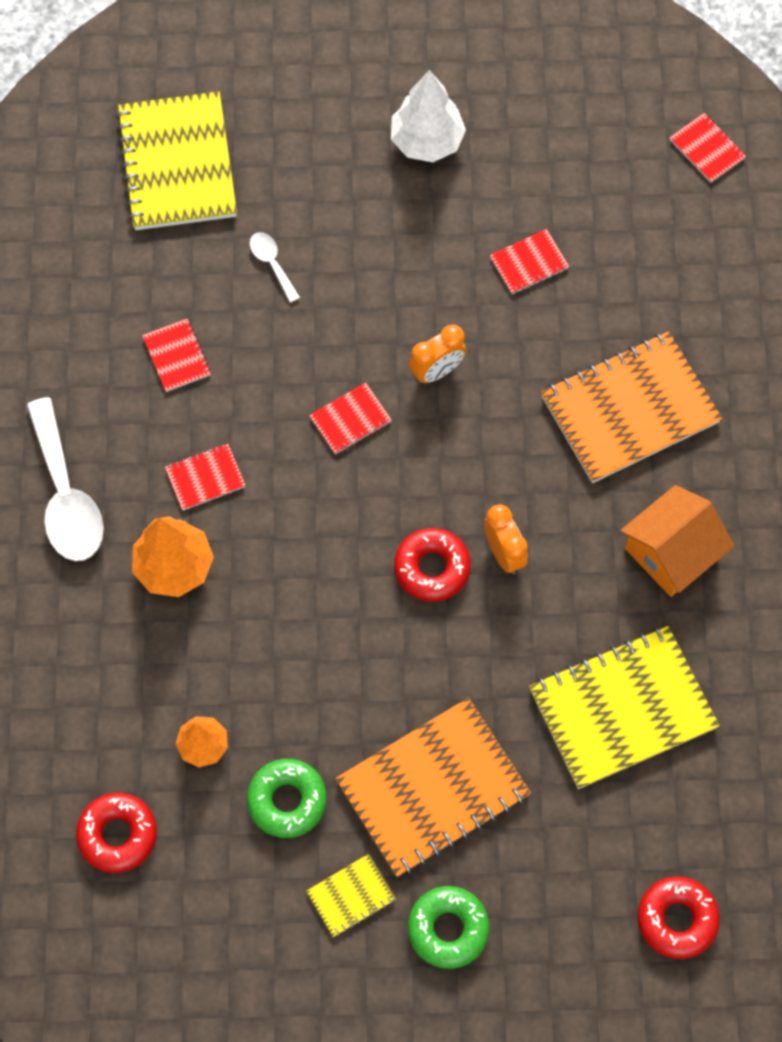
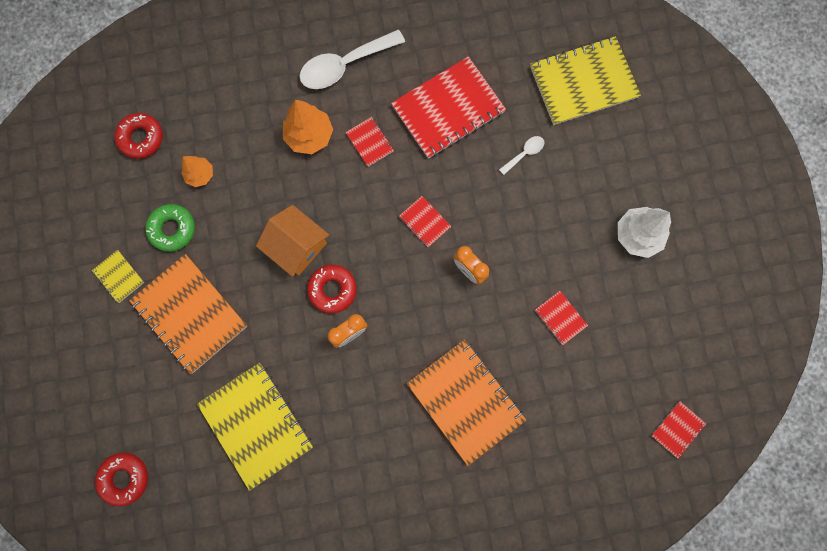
camera: 80 degrees right, 10 degrees up
red notebook [142,319,211,392] -> red notebook [391,56,506,159], size x2.21
green donut [408,886,489,969] -> none
orange house [620,485,734,597] -> orange house moved to [256,205,329,277]

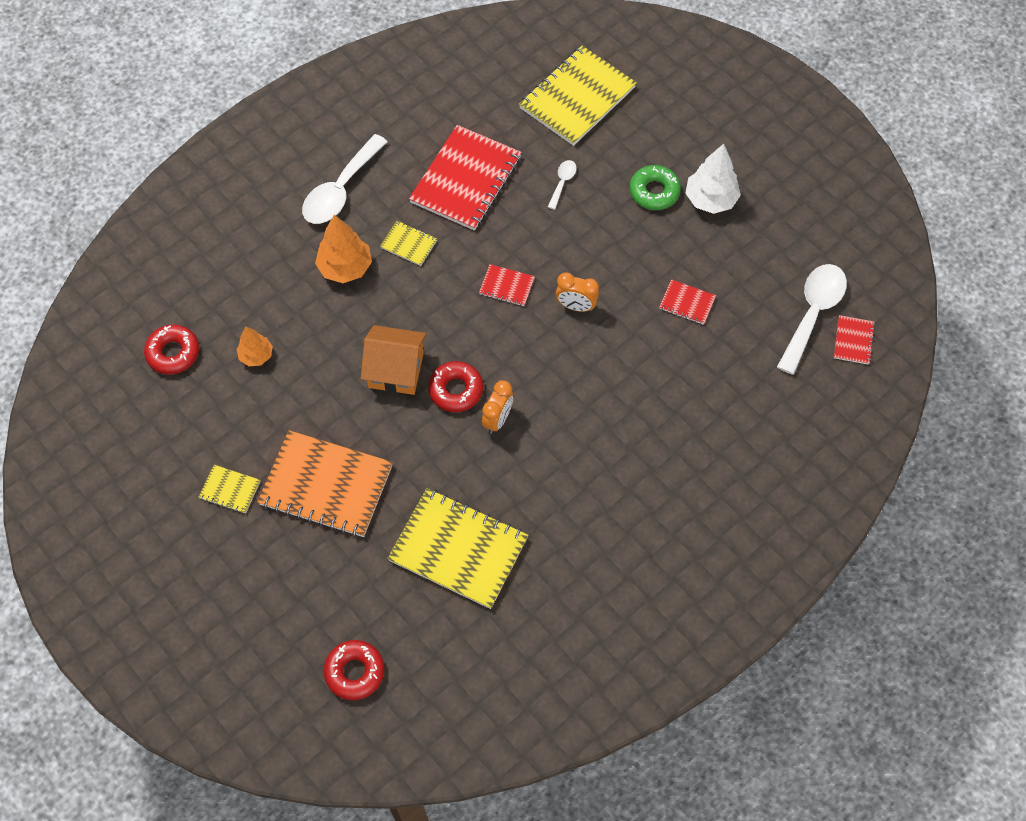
camera: 30 degrees left, 15 degrees down
green donut [145,204,195,252] -> green donut moved to [630,165,681,210]
red notebook [346,117,394,167] -> yellow notebook [380,221,437,266]
orange notebook [407,339,526,466] -> none
none -> white spoon [777,264,847,375]

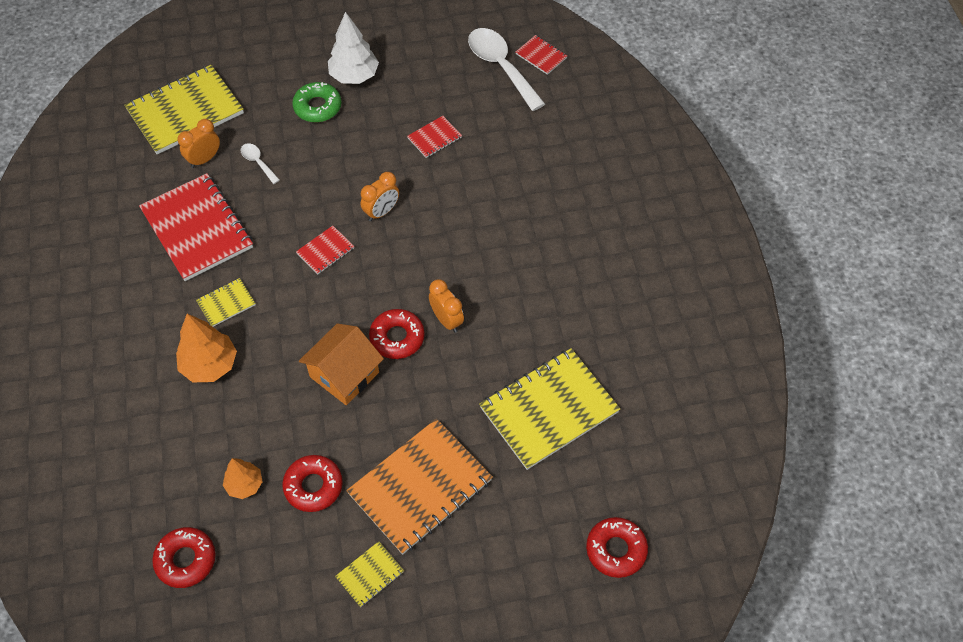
camera: 60 degrees left, 5 degrees down
white spoon [302,134,388,224] -> none
yellow notebook [519,45,637,146] -> yellow notebook turned 75 degrees clockwise [124,65,244,154]
none -> orange clock [178,119,220,168]
none -> red donut [282,455,343,512]

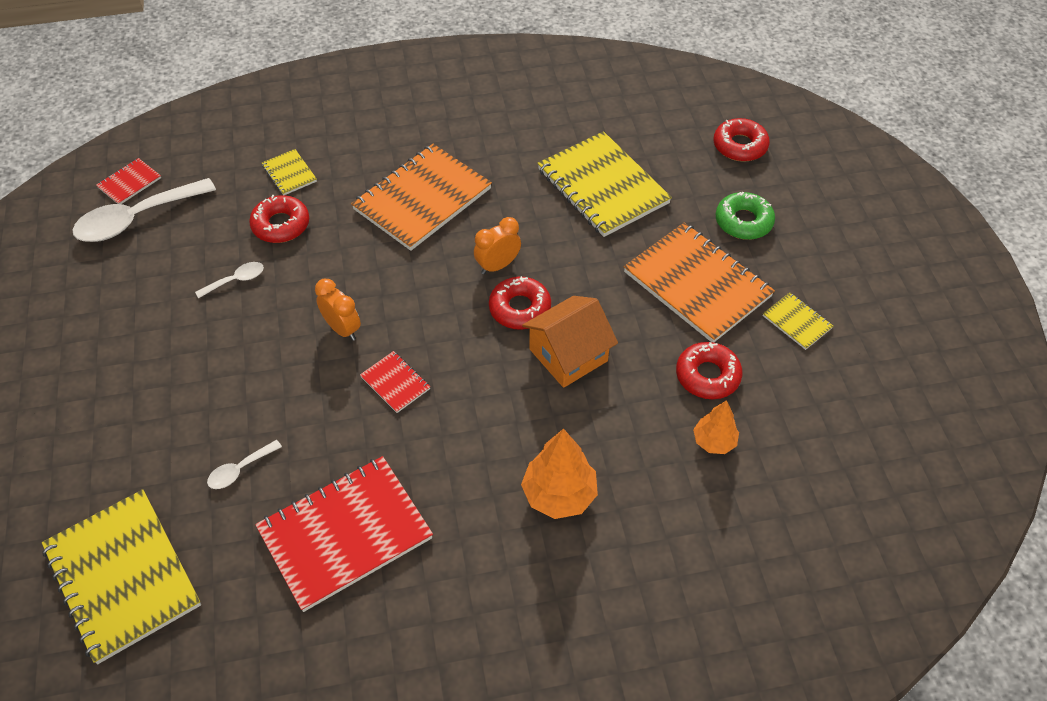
camera: 90 degrees left, 5 degrees down
red donut [152,527,216,588] -> red donut moved to [249,195,309,243]
orange clock [178,119,220,168] -> none
yellow notebook [196,278,256,327] -> yellow notebook moved to [262,149,317,195]
green donut [292,82,342,122] -> green donut moved to [716,192,775,240]
orange house [299,323,384,405] -> orange house turned 75 degrees counterclockwise [522,296,618,388]
white tree [328,12,379,84] -> none
red notebook [407,116,462,158] -> white spoon [195,262,264,298]
none -> orange notebook [351,144,492,251]

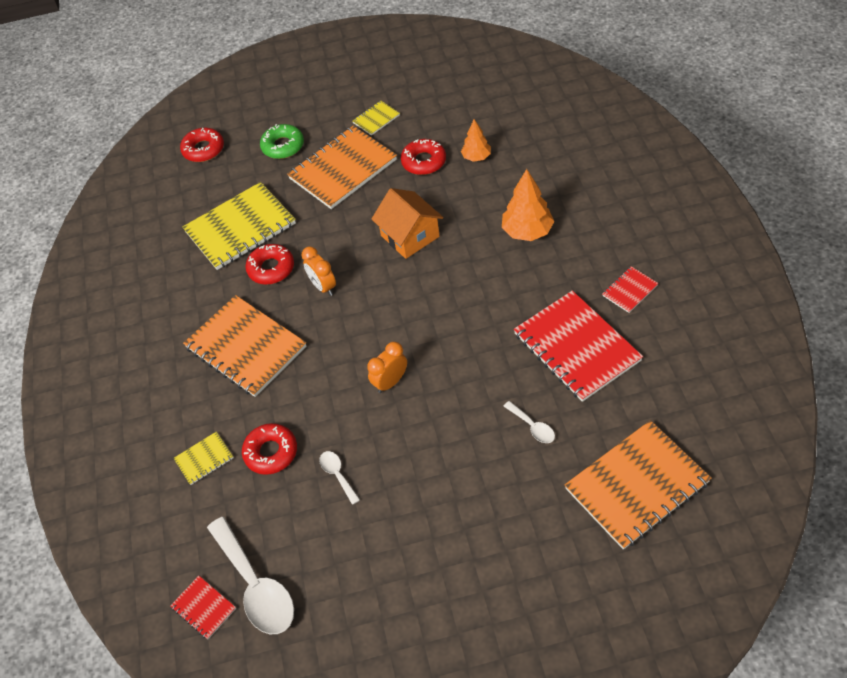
camera: 85 degrees left, 0 degrees up
yellow notebook [42,489,201,664] -> orange notebook [565,420,711,550]
red notebook [360,351,430,413] -> red notebook moved to [602,266,658,313]
red donut [489,276,551,330] -> red donut moved to [245,244,294,284]

